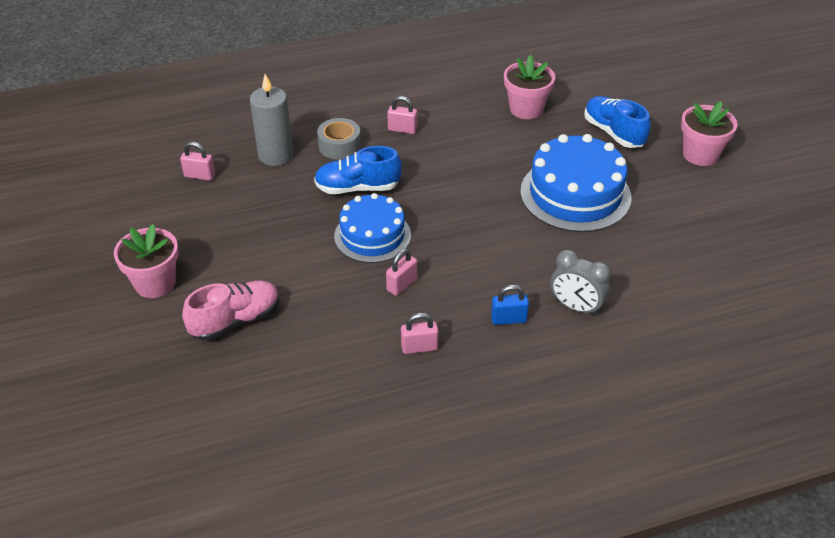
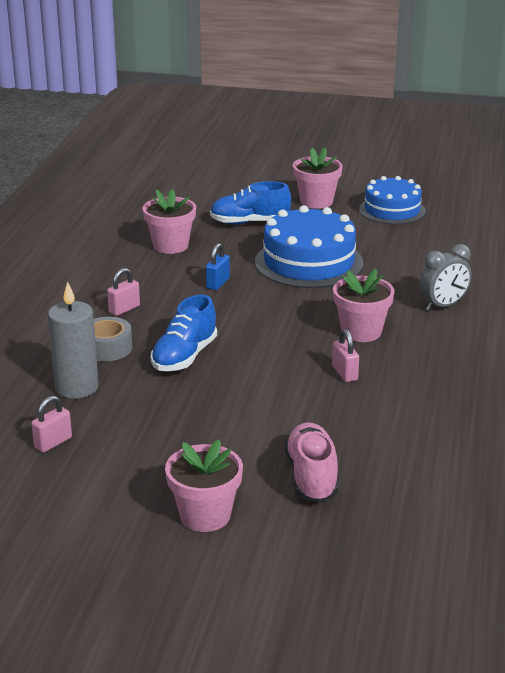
camera: 60 degrees left, 15 degrees down
blue cake [334,193,411,263] -> blue cake moved to [359,176,426,225]
pink padlock [401,313,439,354] -> none
blue padlock [491,285,529,325] -> blue padlock moved to [206,243,230,290]
none -> pink flower pot [333,269,394,342]

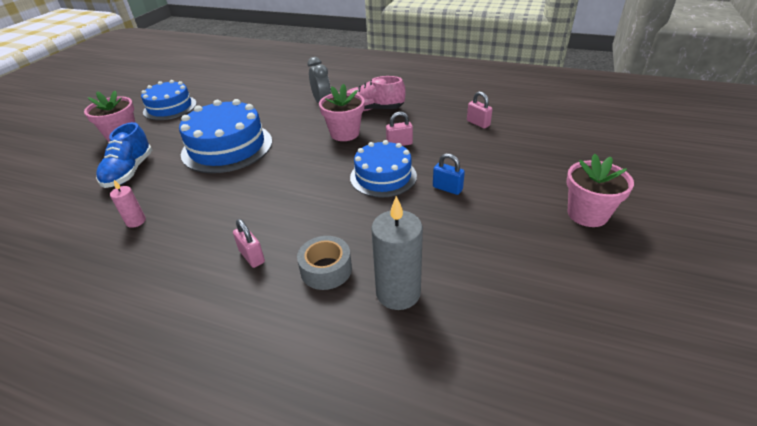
camera: 80 degrees left, 10 degrees up
pink padlock [31,396,72,453] -> pink padlock moved to [467,91,493,128]
pink flower pot [142,189,196,254] -> pink candle [110,180,146,228]
blue shoe [151,295,217,371] -> none
blue padlock [206,243,230,290] -> blue padlock moved to [433,153,465,195]
pink shoe [284,422,339,502] -> pink shoe moved to [347,76,406,111]
none -> blue cake [350,140,417,198]

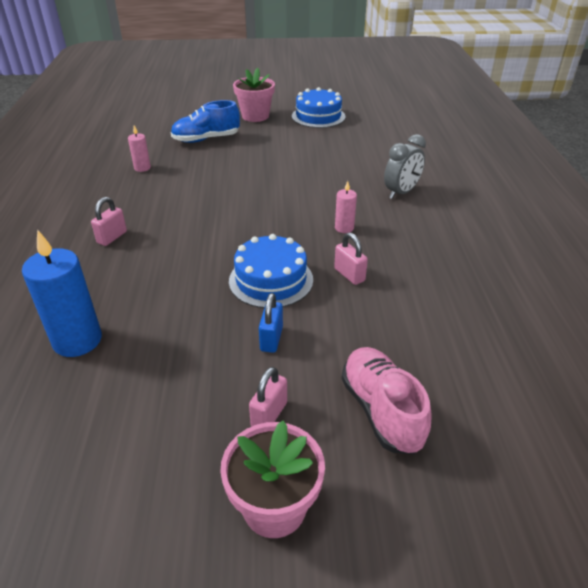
camera: 65 degrees right, 0 degrees up
blue cake [179,99,272,173] -> none
grey tape [297,236,352,290] -> none
pink flower pot [319,84,365,141] -> pink candle [335,181,357,233]
pink shoe [347,76,406,111] -> pink shoe moved to [341,347,432,454]
grey candle [371,196,423,310] -> blue candle [22,229,102,357]
pink padlock [467,91,493,128] -> pink padlock moved to [249,367,287,427]

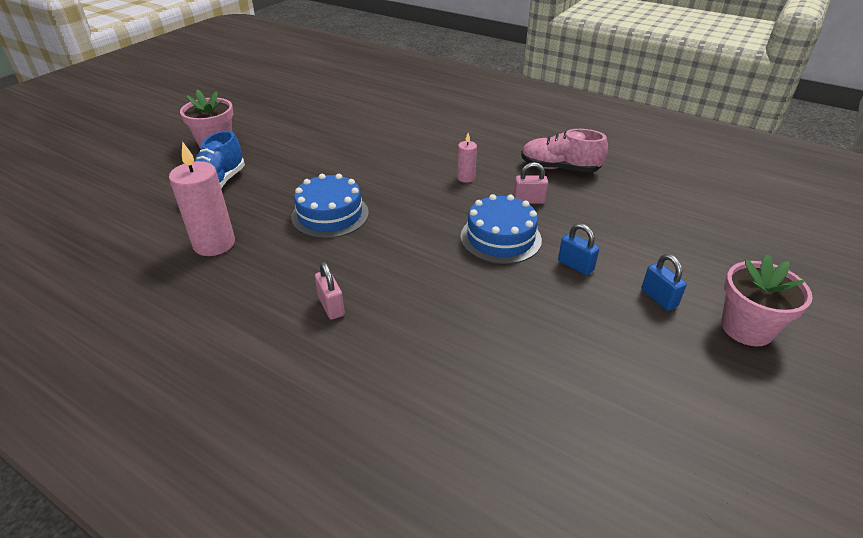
camera: 55 degrees left, 0 degrees up
blue candle [22,229,102,357] -> none
pink candle [128,125,151,172] -> pink candle [169,141,235,256], size x1.94
pink padlock [249,367,287,427] -> blue padlock [642,254,687,311]
blue cake [292,87,346,128] -> blue cake moved to [291,174,369,238]
pink shoe [341,347,432,454] -> pink shoe moved to [521,129,608,173]
grey clock [384,134,426,199] -> none

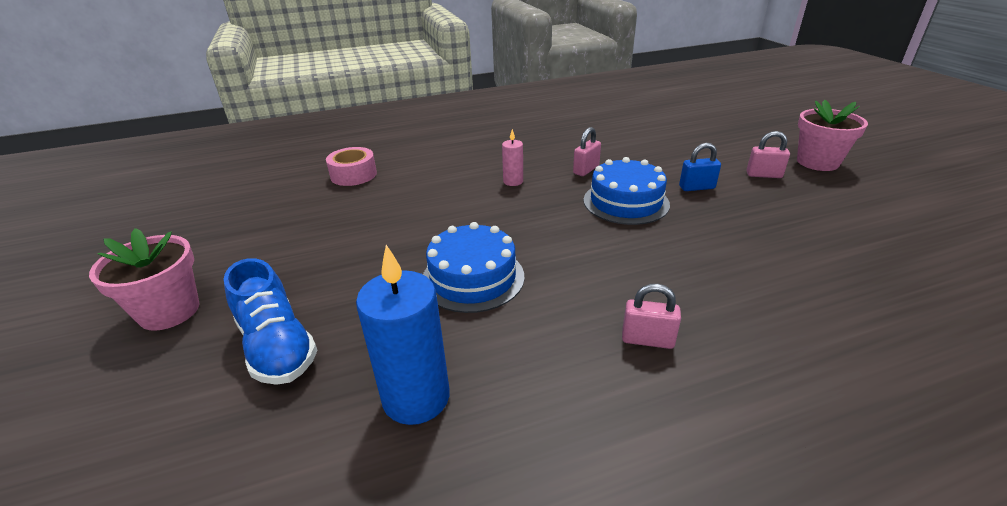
camera: 50 degrees left, 5 degrees down
pink candle [169,141,235,256] -> blue candle [356,245,450,425]
pink shoe [521,129,608,173] -> none
blue padlock [642,254,687,311] -> pink padlock [746,131,790,178]
none -> pink tape [326,147,377,186]

